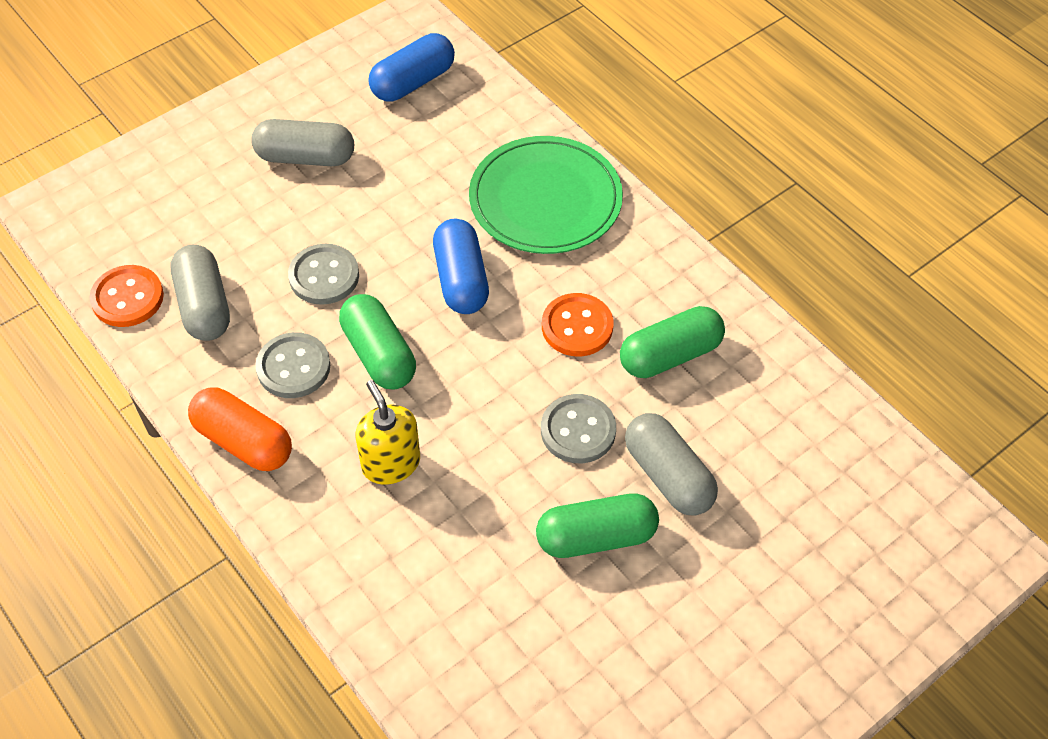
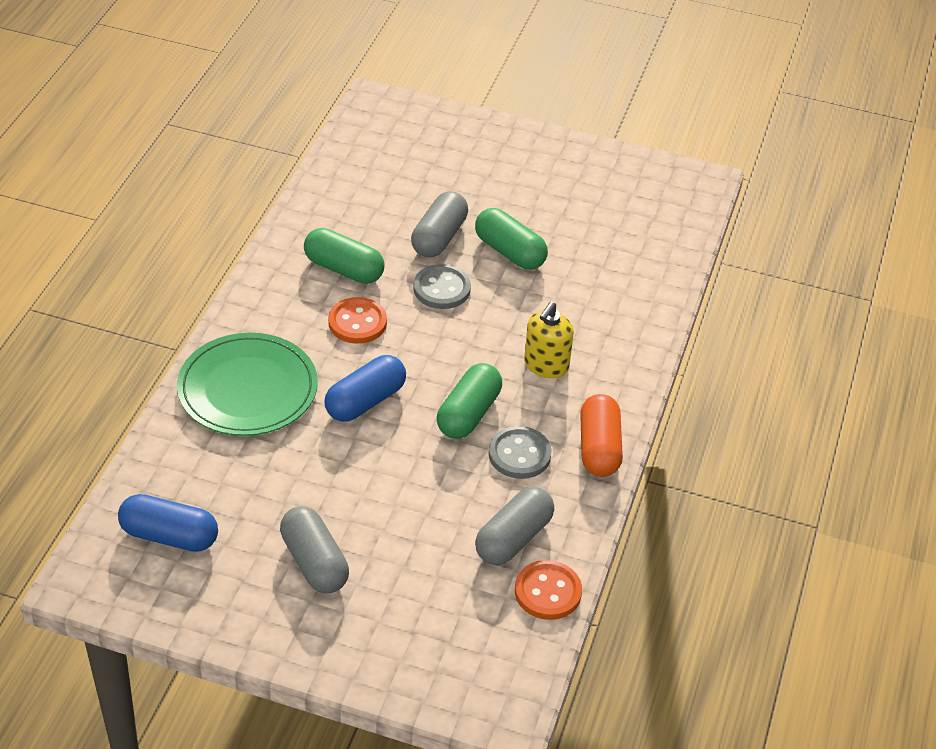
camera: 125 degrees left, 10 degrees down
grey button [288,244,359,305] -> none

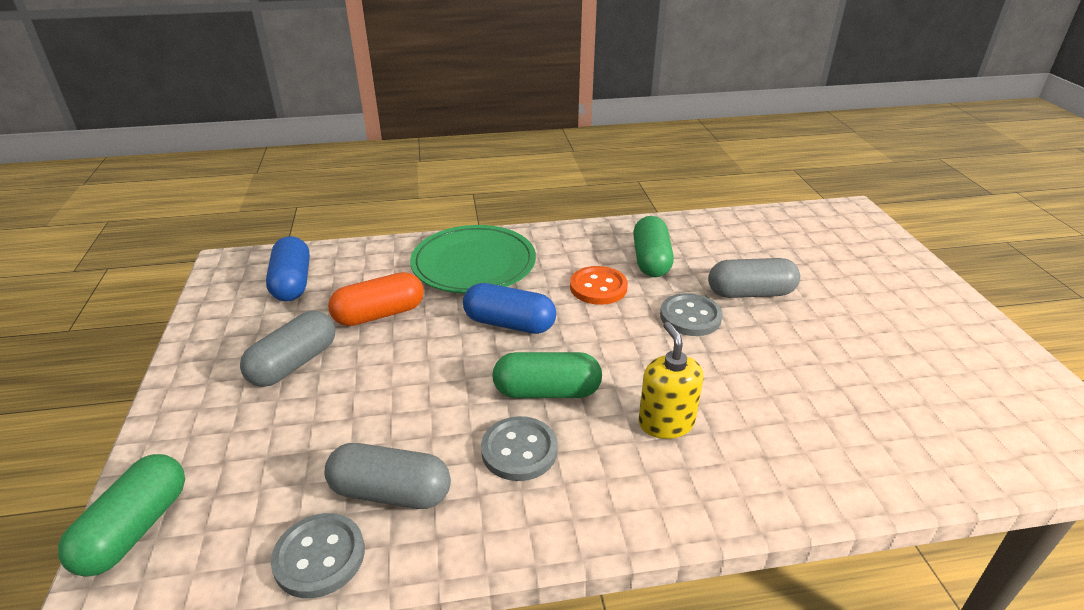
camera: 65 degrees right, 10 degrees down
green capsule [475,208,548,270] -> green capsule moved to [58,454,185,577]
orange button [515,560,582,620] -> grey button [271,513,365,598]
yellow soap dispenser [524,302,574,378] -> yellow soap dispenser turned 75 degrees clockwise [638,322,703,439]
orange capsule [580,394,623,477] -> orange capsule moved to [328,272,424,326]

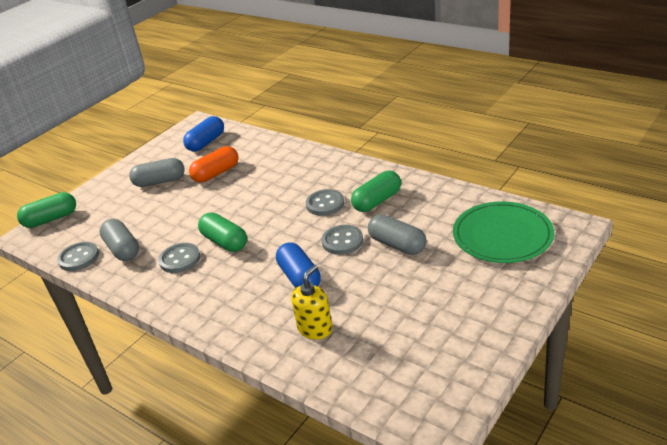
camera: 50 degrees right, 0 degrees up
orange capsule [328,272,424,326] -> orange capsule turned 60 degrees counterclockwise [189,146,239,183]
green plate [410,225,536,294] -> green plate moved to [453,201,554,263]
blue capsule [463,283,556,334] -> blue capsule moved to [276,243,321,288]
orange button [570,266,628,305] -> grey button [306,189,344,216]
yellow soap dispenser [638,322,703,439] -> yellow soap dispenser moved to [291,265,333,339]

